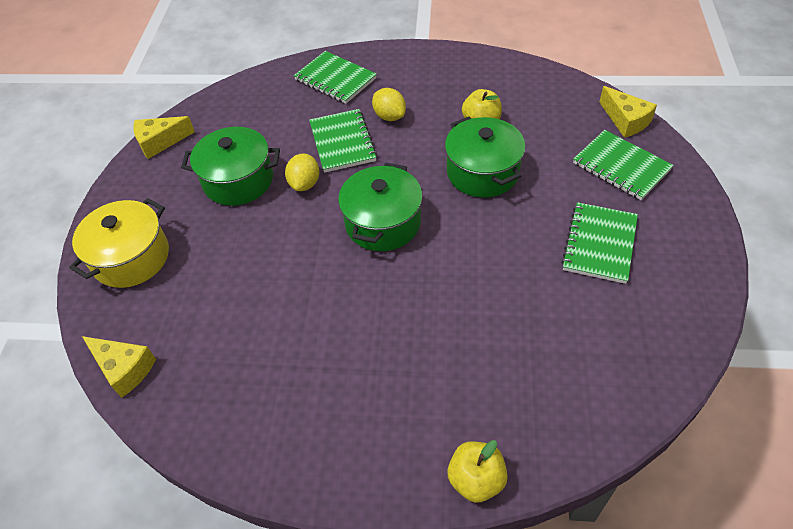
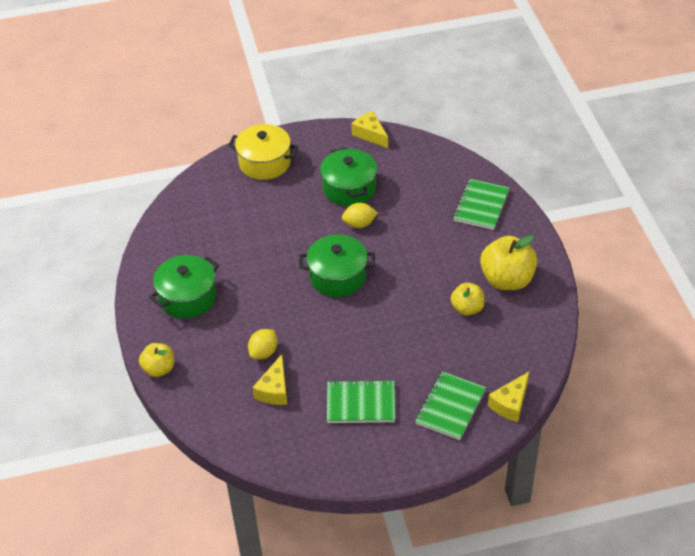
camera: 70 degrees right, 5 degrees down
yellow cheese [82,336,156,398] -> yellow cheese moved to [252,354,287,405]
green notebook [309,109,377,173] -> none
yellow lemon [372,88,406,121] -> yellow lemon moved to [248,329,278,359]
green pot [445,117,526,198] -> green pot moved to [149,255,219,318]
none -> yellow apple [480,235,537,290]

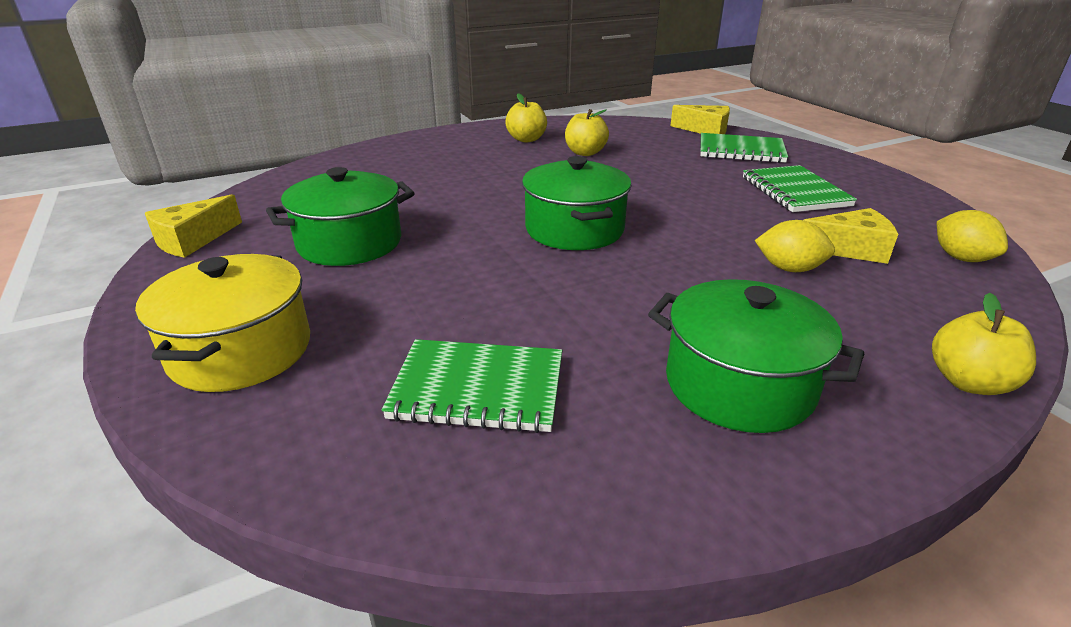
camera: 105 degrees left, 15 degrees down
yellow lemon [342,203,378,228] -> yellow lemon moved to [937,210,1008,262]
green notebook [453,179,509,230] -> green notebook moved to [382,339,562,433]
yellow apple [480,235,537,290] -> yellow apple [505,93,547,142], size x0.59

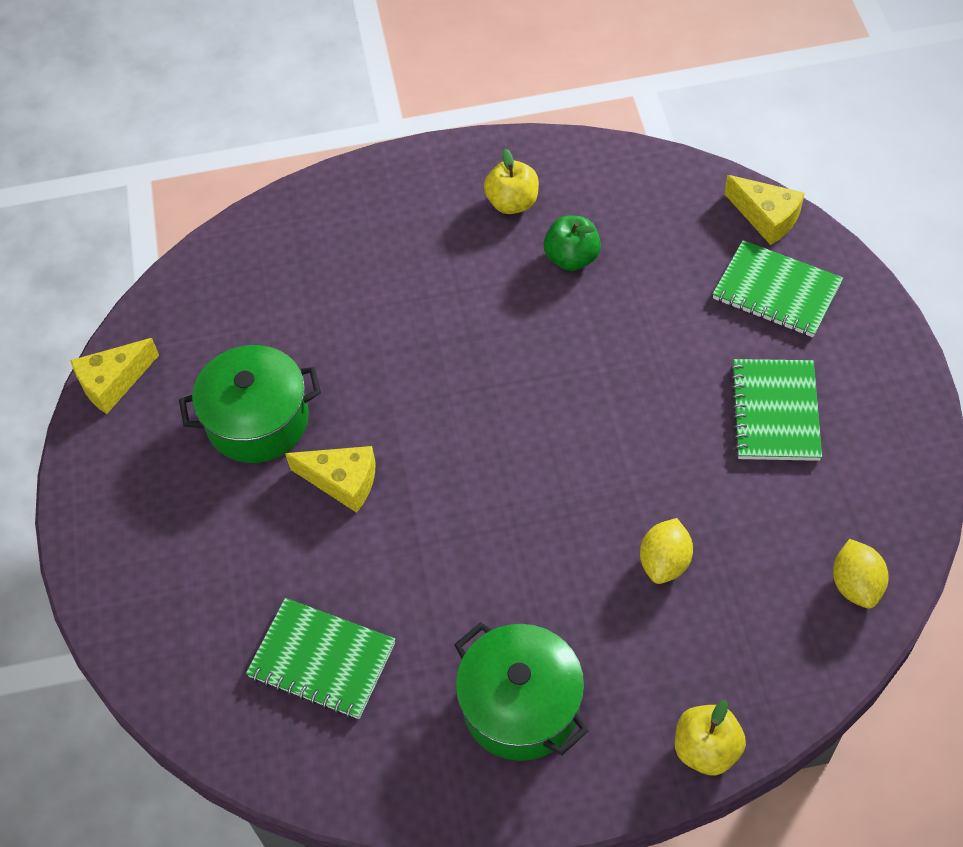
camera: 20 degrees right, 25 degrees up
yellow pot [135,254,310,392] -> none
green pot [522,156,632,250] -> none
yellow apple [565,109,609,156] -> green apple [544,215,601,271]
yellow lemon [755,220,835,272] -> yellow lemon turned 75 degrees clockwise [640,518,693,584]
yellow cheese [804,208,898,264] -> yellow cheese moved to [285,446,376,513]

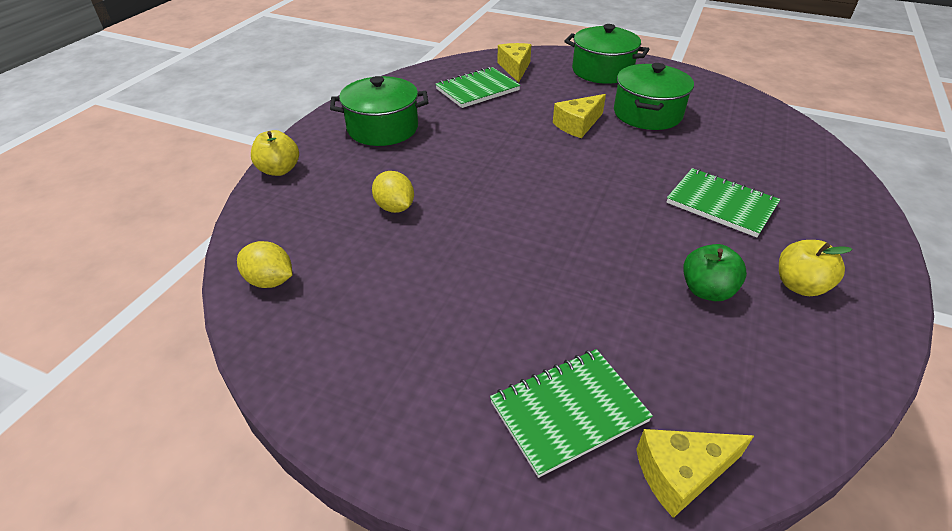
camera: 120 degrees right, 15 degrees down
yellow cheese [70,338,159,414] -> yellow cheese moved to [497,43,532,83]
green notebook [730,359,822,461] -> green notebook moved to [667,168,781,237]
none -> green pot [565,24,650,84]

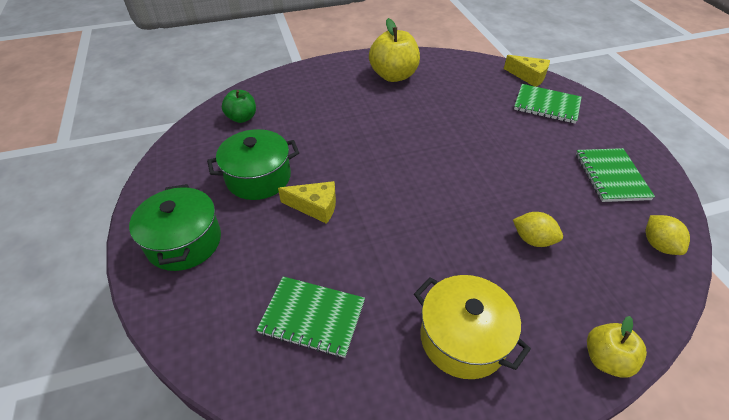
camera: 130 degrees left, 5 degrees up
green pot [330,76,428,146] -> yellow pot [414,275,531,379]
yellow lemon [372,171,414,213] -> yellow lemon turned 75 degrees counterclockwise [513,212,563,247]
yellow cheese [497,43,532,83] -> none
green notebook [667,168,781,237] -> green notebook moved to [576,148,655,202]
green apple [683,244,747,301] -> green apple moved to [222,90,256,123]
yellow apple [779,240,852,296] -> yellow apple [369,18,420,82], size x1.69

